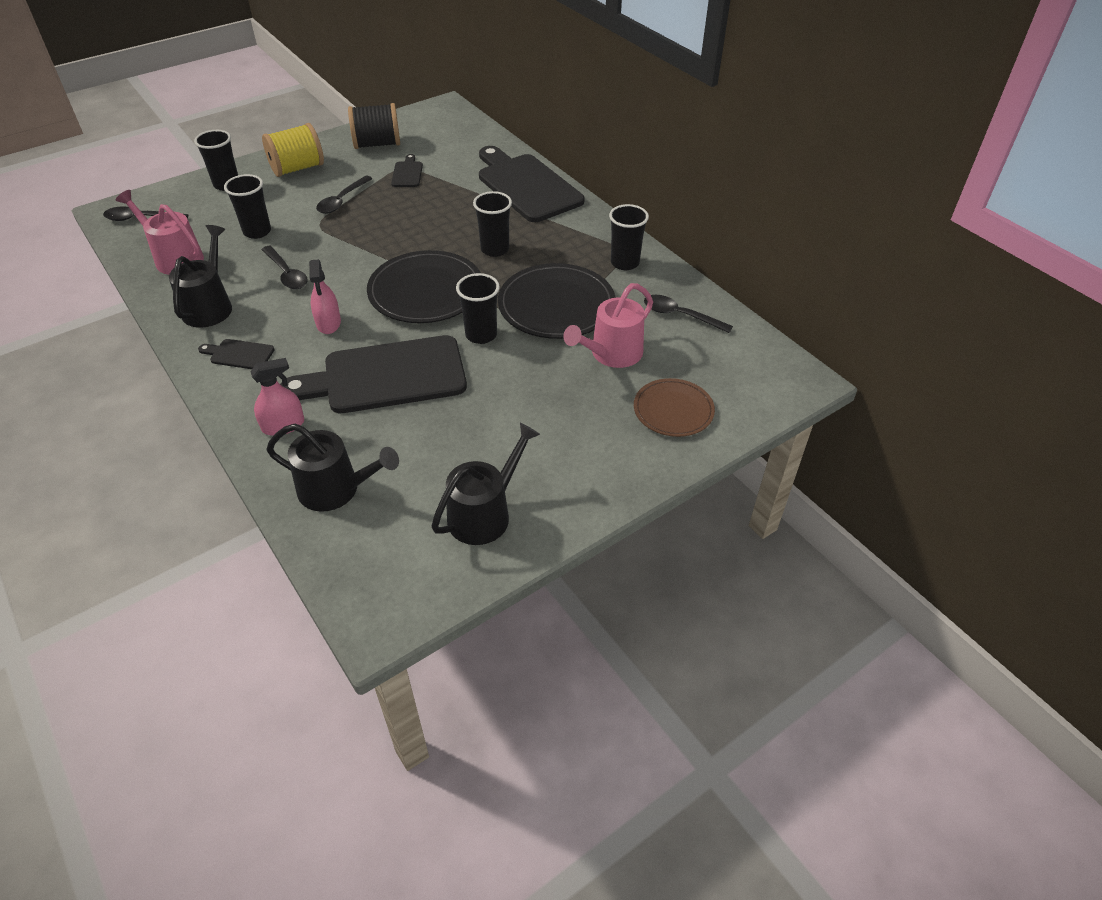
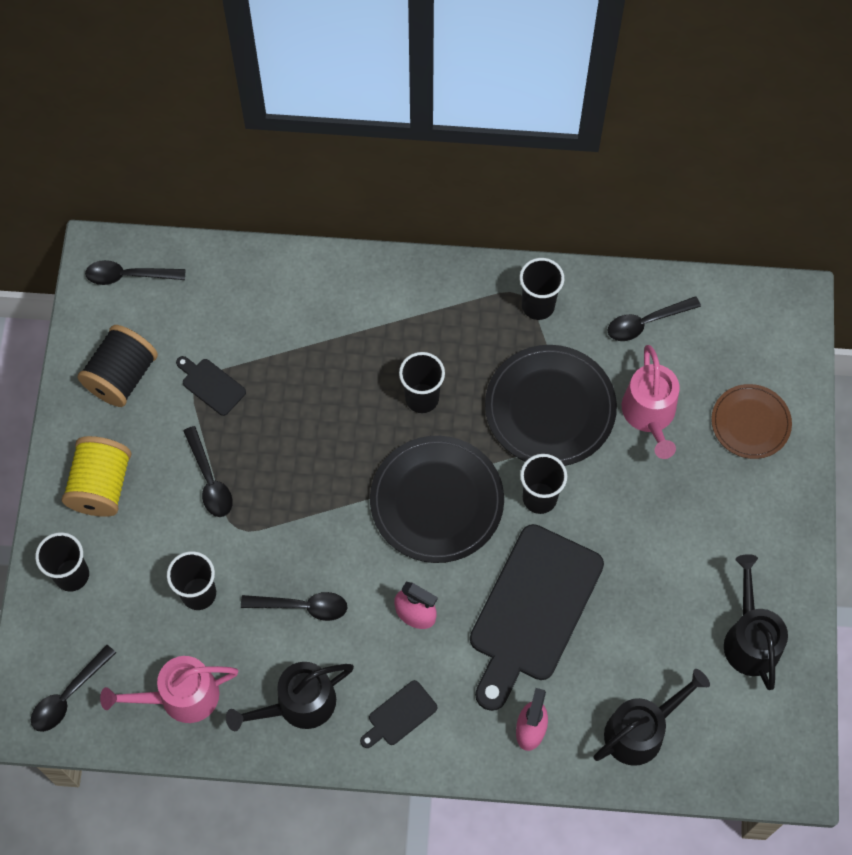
camera: 50 degrees left, 20 degrees up
black watering can [169,225,232,328] -> black watering can turned 75 degrees counterclockwise [226,662,354,731]
black cutting board [479,146,585,222] -> none
none -> black spoon [85,260,186,285]

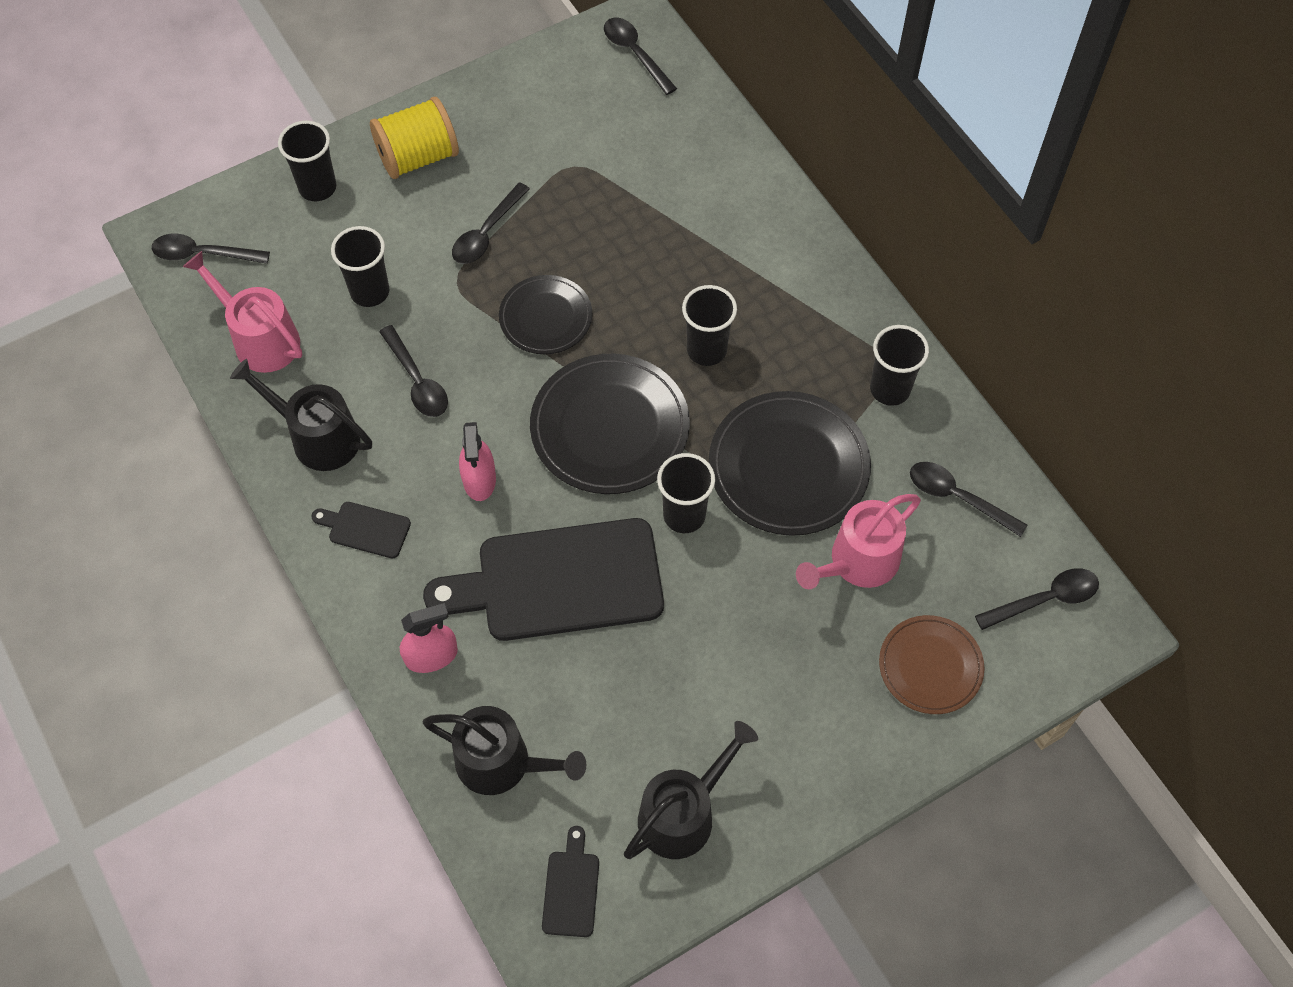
camera: 55 degrees right, 5 degrees down
black spool [77,325,158,407] -> none
black cutting board [176,356,246,416] -> black cutting board moved to [542,826,599,937]
none -> black plate [499,275,593,354]
none -> black spoon [975,568,1099,630]

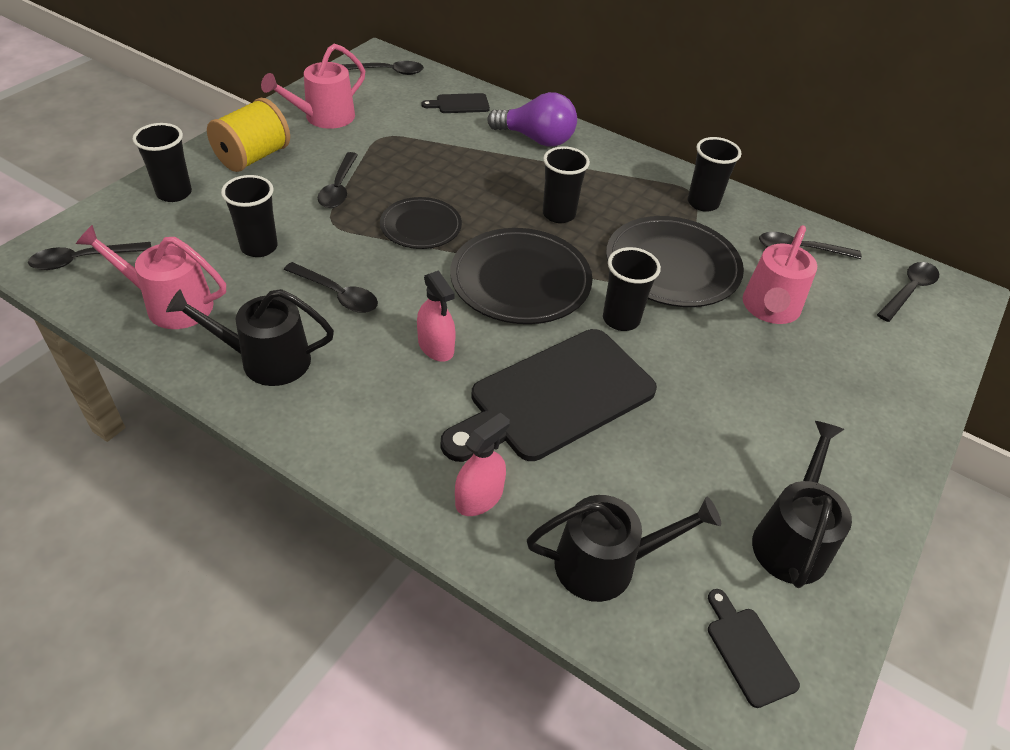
camera: 30 degrees left, 15 degrees down
black cutting board [311,502,411,558] -> black cutting board moved to [421,93,490,113]
black spoon [604,18,677,95] -> black spoon turned 150 degrees clockwise [341,61,424,75]
brown plate [879,615,984,714] -> none
none -> pink watering can [261,44,365,129]
none -> purple light bulb [487,92,577,147]

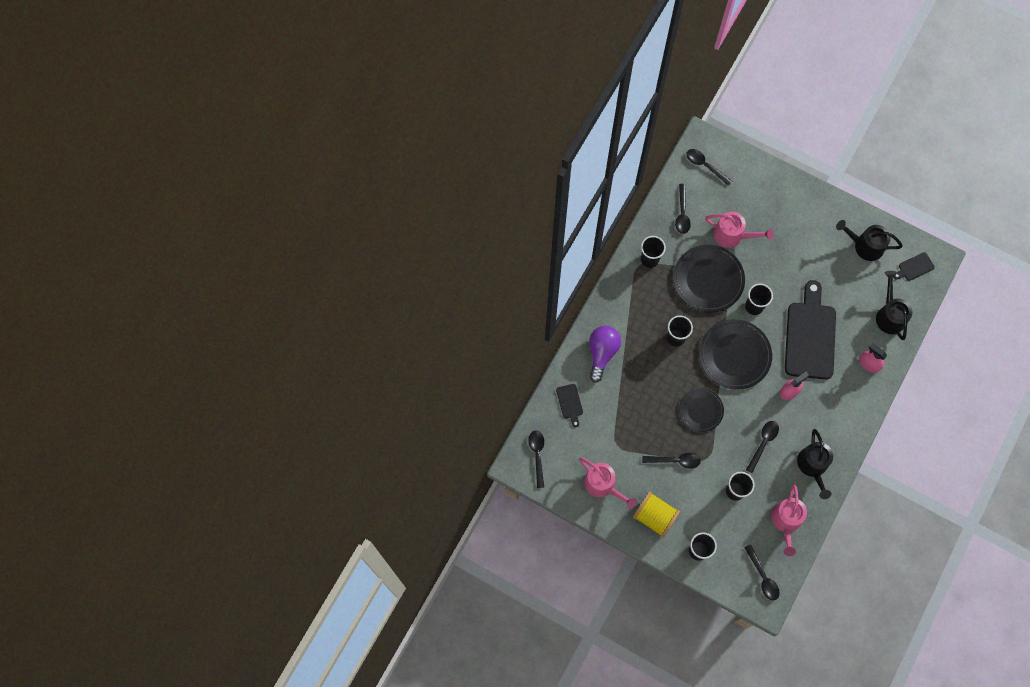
camera: 90 degrees left, 25 degrees up
black cutting board [441,329,657,462] -> black cutting board turned 135 degrees counterclockwise [785,280,836,380]

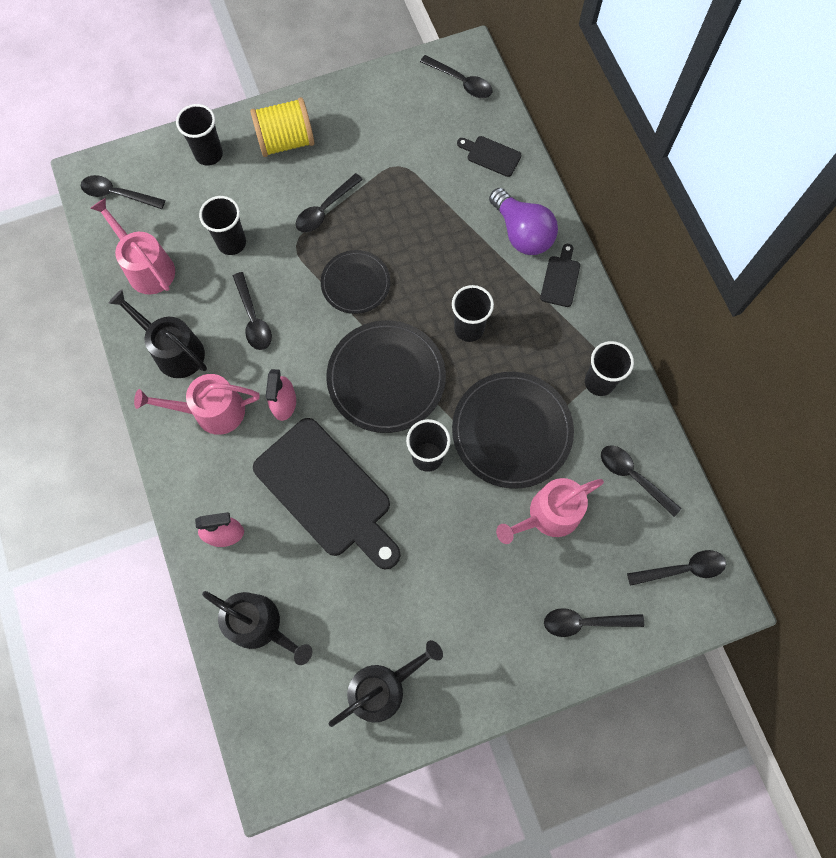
camera: 130 degrees right, 0 degrees up
pink watering can [579,457,637,509] -> pink watering can moved to [134,374,260,435]
black cutting board [893,252,935,281] -> black cutting board moved to [540,244,580,307]
none -> black spoon [544,608,644,637]

